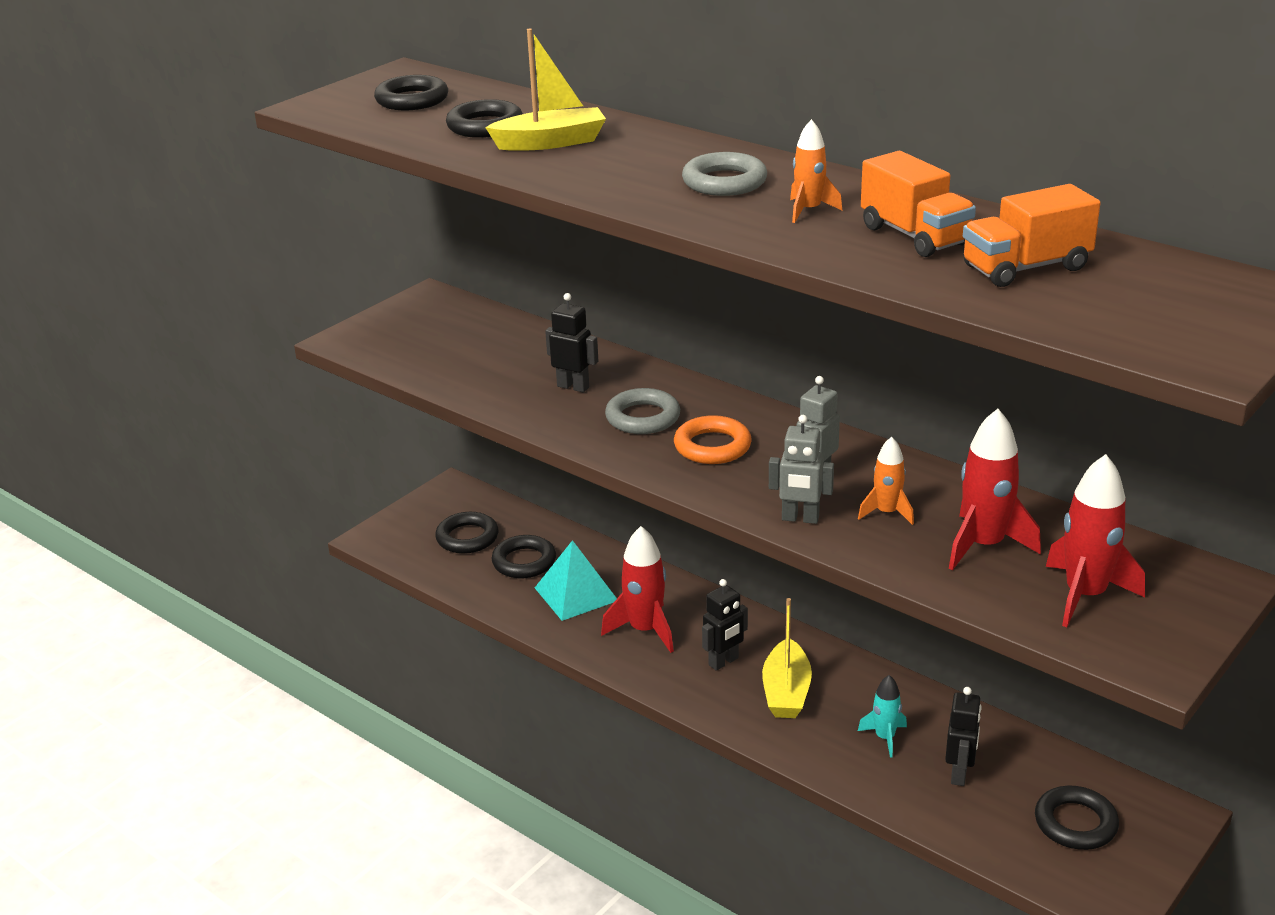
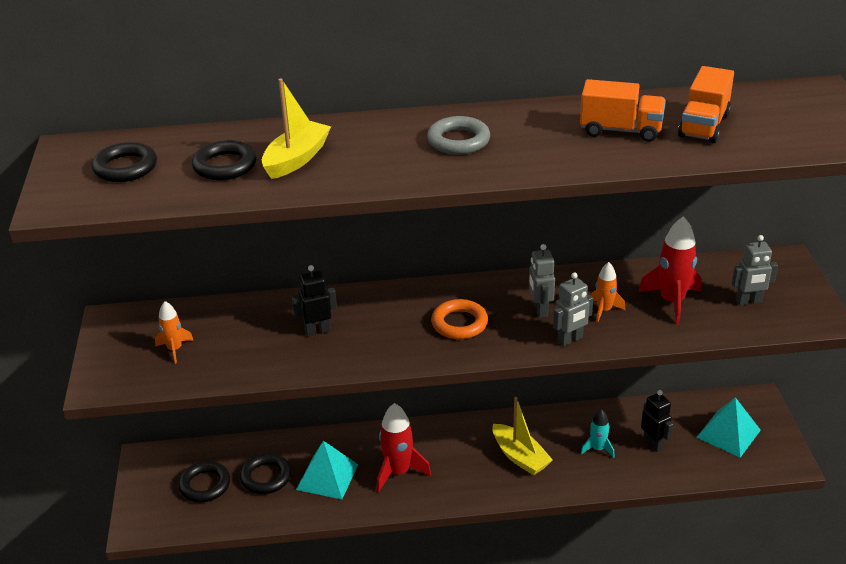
camera: 45 degrees left, 5 degrees up
grey ring [605,388,680,434] -> none
black robot [702,579,748,671] -> none
orange rocket [790,119,843,223] -> orange rocket moved to [155,301,194,364]
black ring [1035,786,1119,850] -> turquoise pyramid [696,397,761,458]
red rocket [1046,454,1145,627] -> grey robot [732,235,778,305]

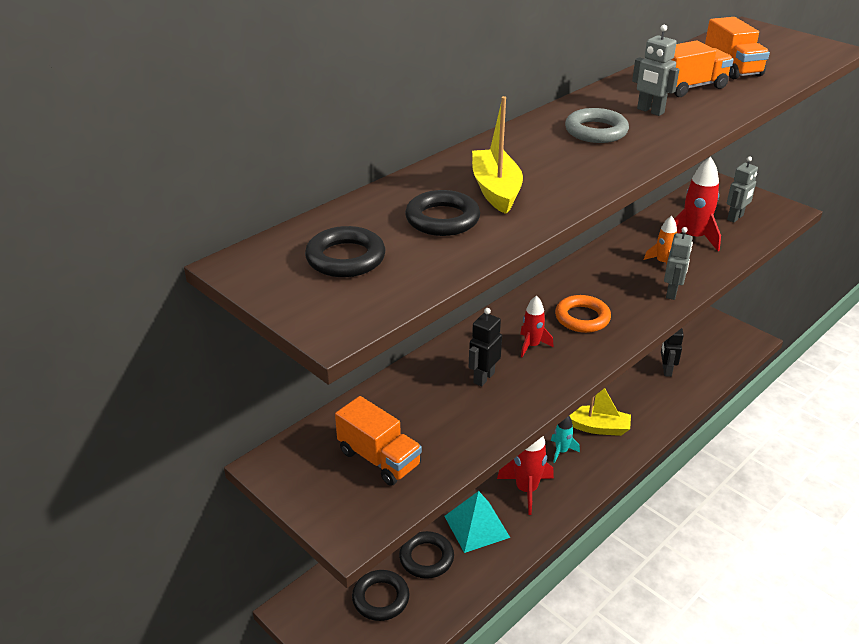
camera: 40 degrees left, 0 degrees up
orange rocket [155,301,194,364] -> orange truck [335,396,422,486]
grey robot [529,244,555,318] -> grey robot moved to [632,25,679,116]
turquoise rocket [581,409,615,458] -> turquoise rocket moved to [551,416,580,463]
black robot [641,390,673,452] -> black robot turned 105 degrees counterclockwise [661,328,684,377]
turquoise pyramid [696,397,761,458] -> none
none -> red rocket [520,296,554,357]

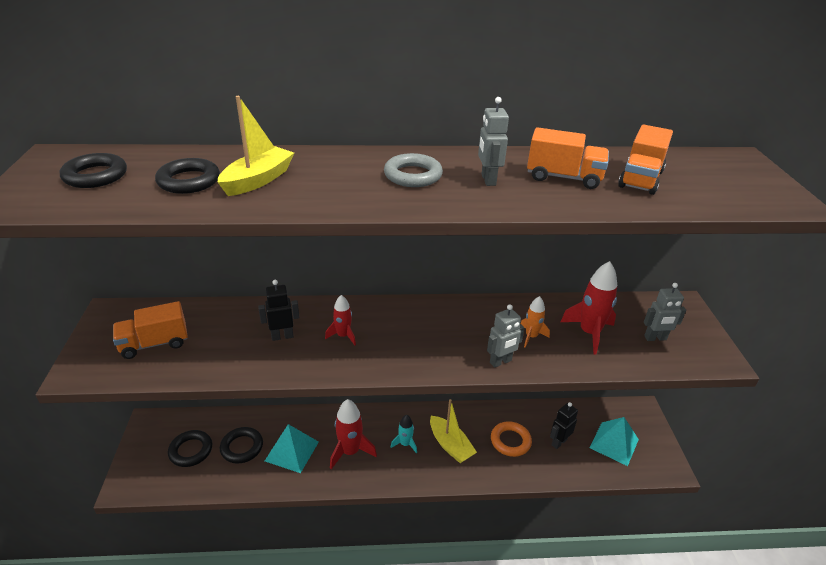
camera: 40 degrees right, 0 degrees up
orange truck [335,396,422,486] -> orange truck turned 75 degrees clockwise [113,301,188,359]
orange ring [555,295,611,333] -> orange ring moved to [491,421,532,457]
none -> turquoise pyramid [589,417,639,466]

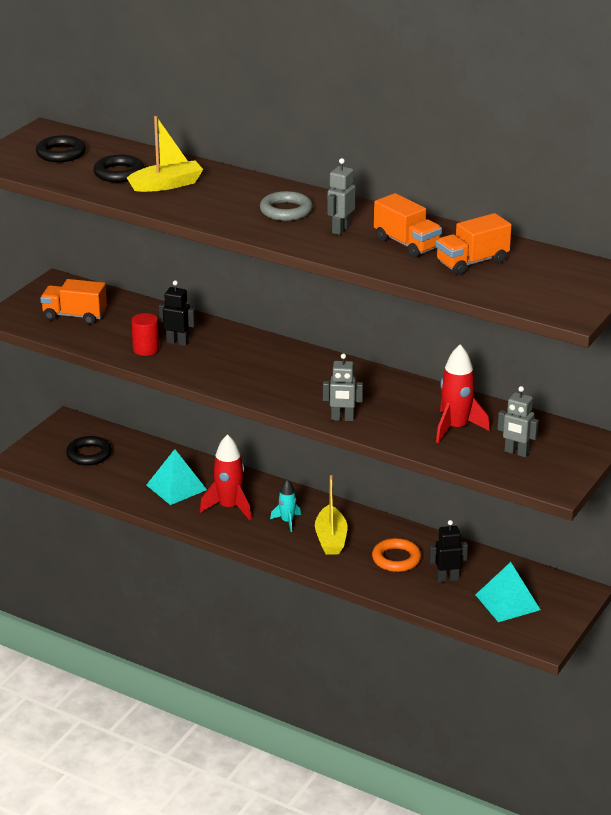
camera: 35 degrees right, 5 degrees down
black ring [220,427,263,464] -> none
red rocket [325,295,356,345] -> none
orange rocket [521,296,550,347] -> none
none -> red cylinder [131,313,159,356]

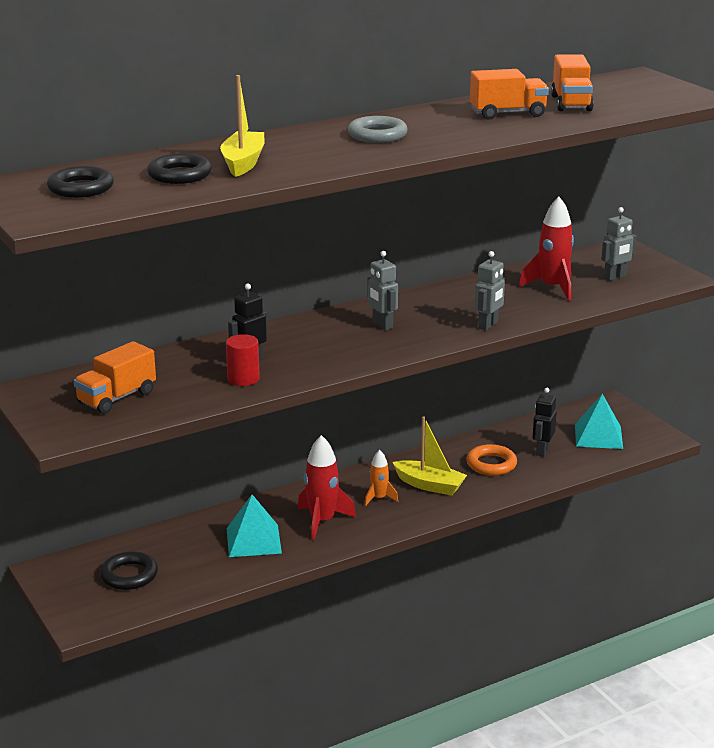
camera: 60 degrees left, 5 degrees down
turquoise rocket [270,479,301,532] -> orange rocket [364,450,398,506]
grey robot [327,158,355,235] -> grey robot moved to [367,251,398,330]

